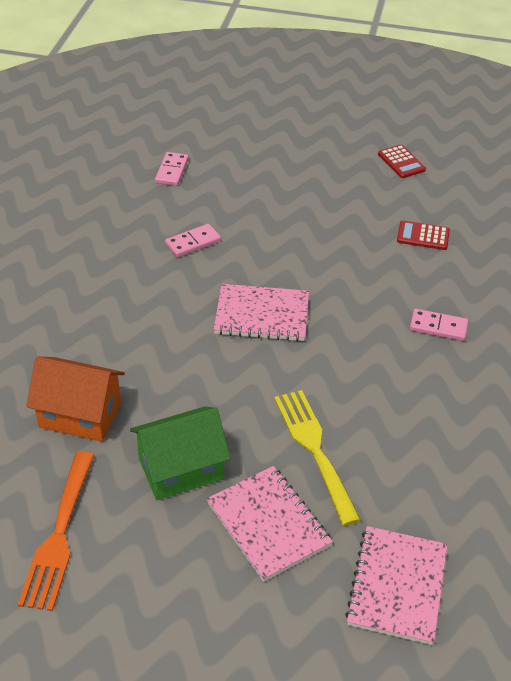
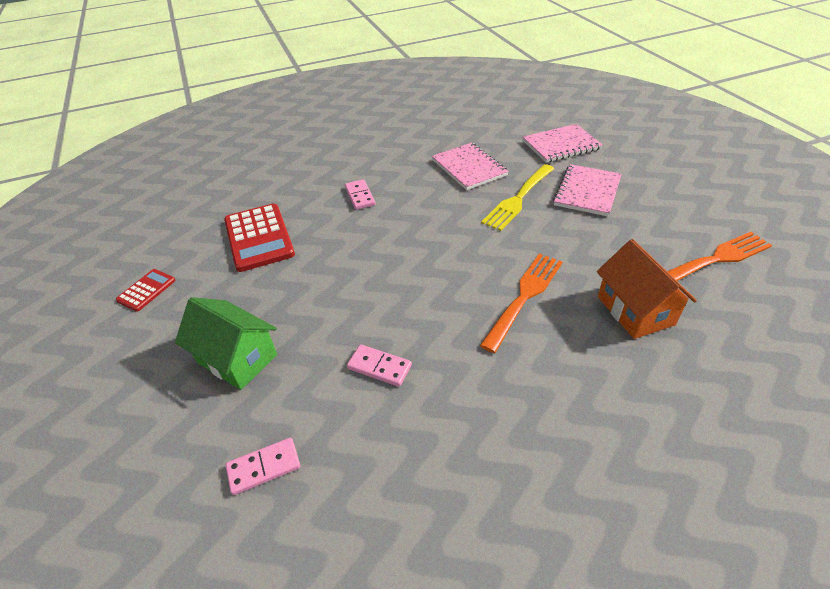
camera: 120 degrees left, 0 degrees up
green house [130,407,231,500] -> green house moved to [175,297,277,390]
pink notebook [214,284,309,342] -> pink notebook moved to [432,143,509,190]
red calculator [397,221,450,250] -> red calculator [224,203,295,272], size x1.93
none -> orange fork [480,253,562,353]

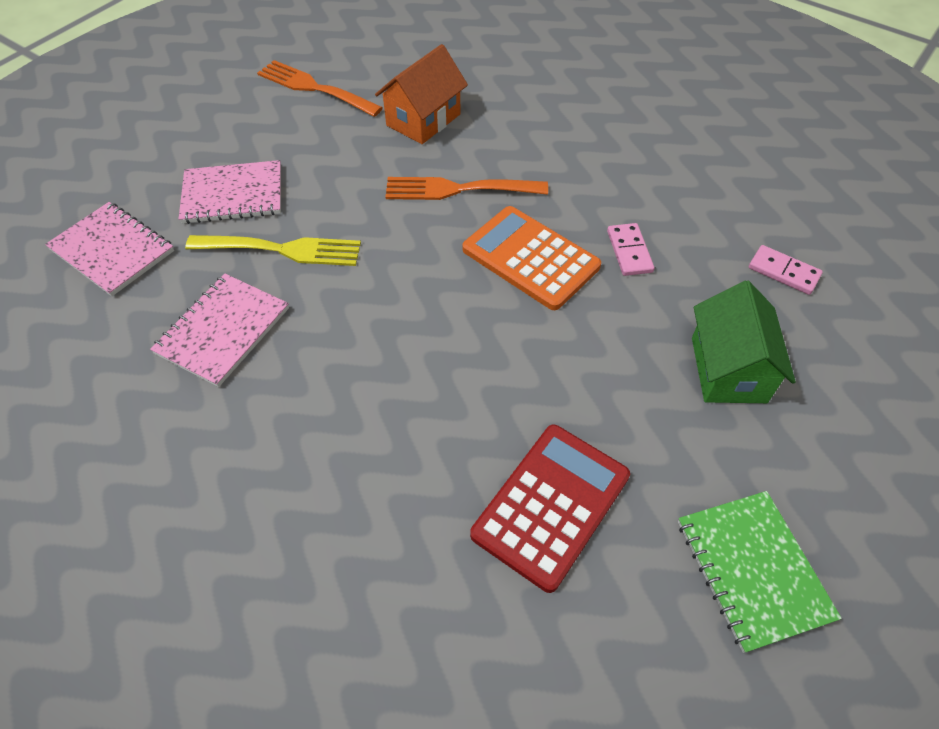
camera: 125 degrees left, 10 degrees up
red calculator [116,269,176,312] -> green notebook [678,491,842,653]
pink domino [345,179,376,210] -> none
none -> orange calculator [462,206,601,310]

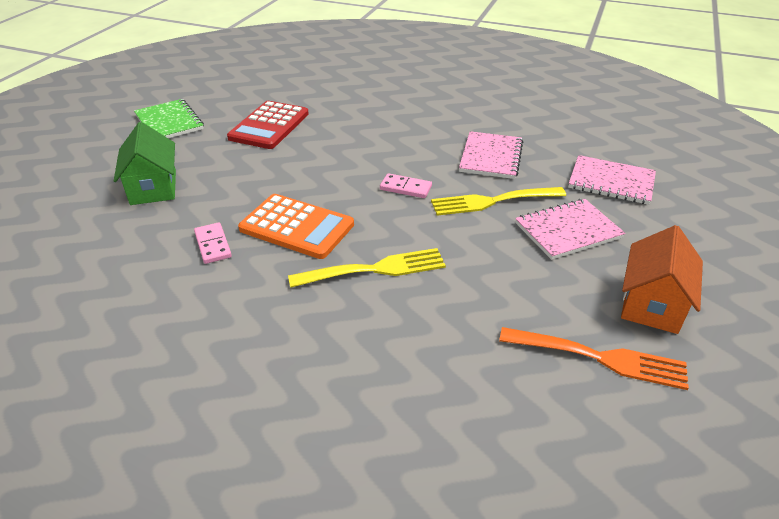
camera: 165 degrees right, 15 degrees down
orange house [375,44,468,144] -> orange house moved to [621,225,703,334]
orange fork [385,177,548,200] -> yellow fork [288,248,446,288]
pink domino [749,245,823,295] -> pink domino moved to [380,173,432,198]

